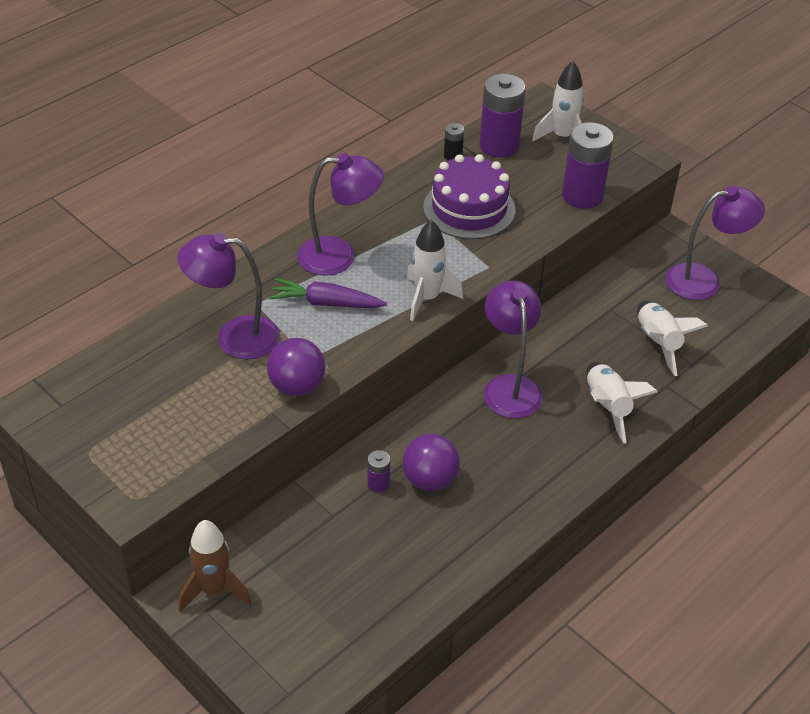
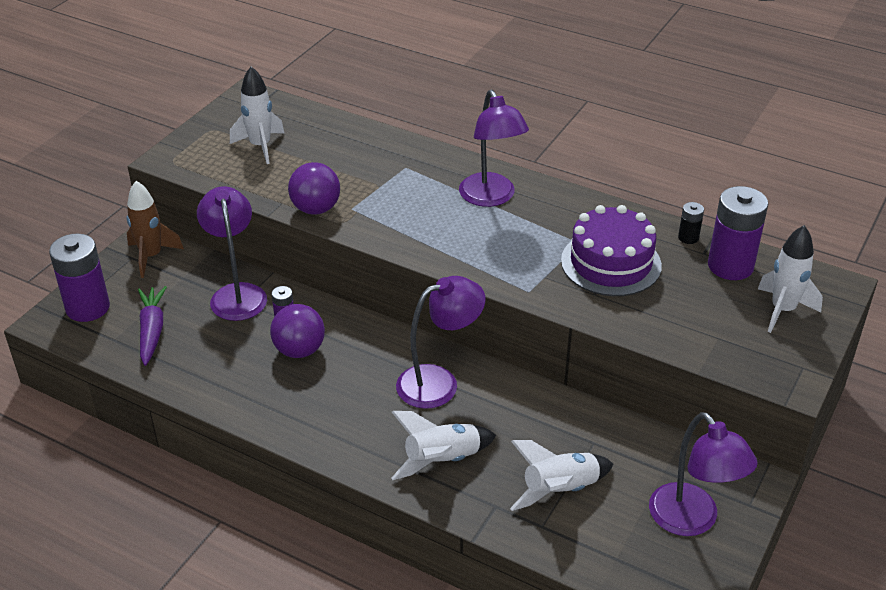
camera: 75 degrees right, 5 degrees down
purple lamp [178,233,280,360] -> purple lamp moved to [197,186,267,321]
purple carrot [269,278,387,308] -> purple carrot moved to [138,286,167,366]
white rocket [406,220,463,321] -> white rocket moved to [230,66,285,164]
purple battery [562,122,614,209] -> purple battery moved to [49,234,110,322]

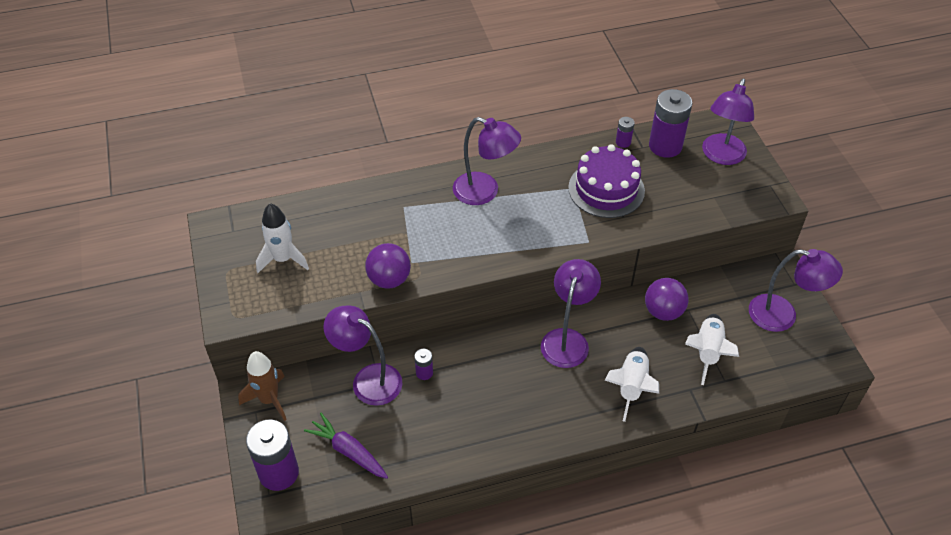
camera: 45 degrees left, 10 degrees up
purple ball [270,304,325,358] -> purple ball moved to [645,278,689,321]
black battery [678,202,704,244] -> purple battery [616,117,634,148]
white rocket [758,225,823,333] -> purple lamp [702,78,754,165]

